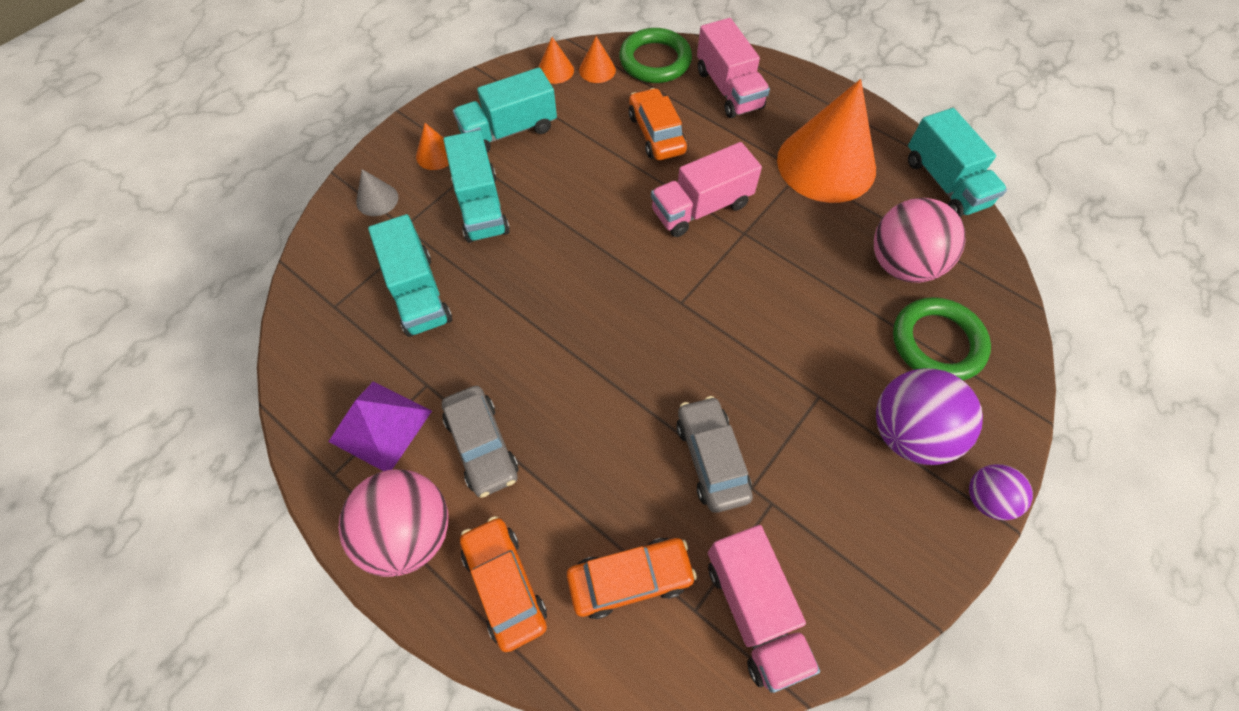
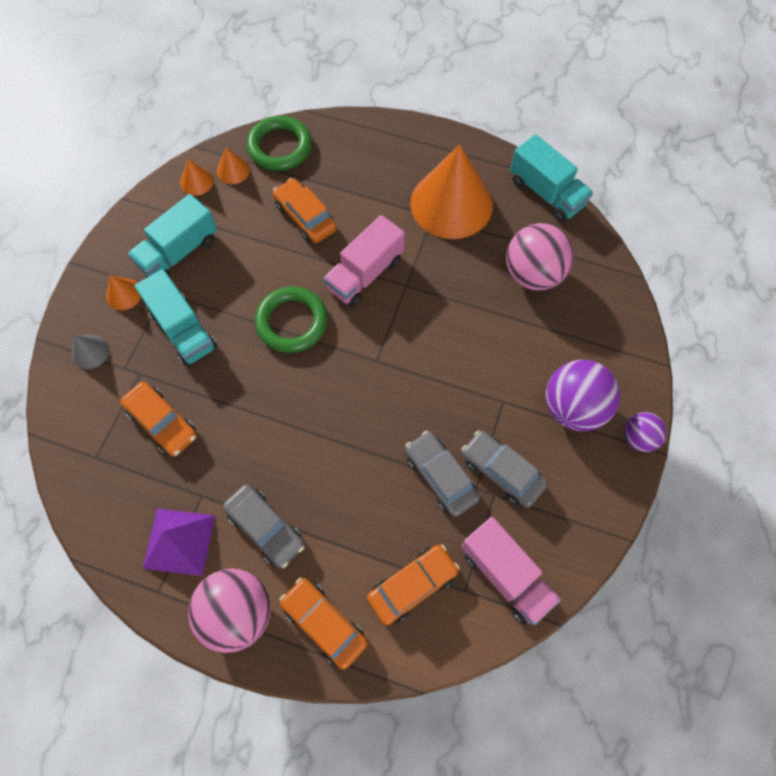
camera: 20 degrees left, 5 degrees up
turquoise truck [368,214,452,337] -> orange car [120,381,197,457]
pink truck [697,18,770,118] -> none
green ring [893,297,991,380] -> green ring moved to [255,286,328,353]
none -> grey car [461,430,547,508]

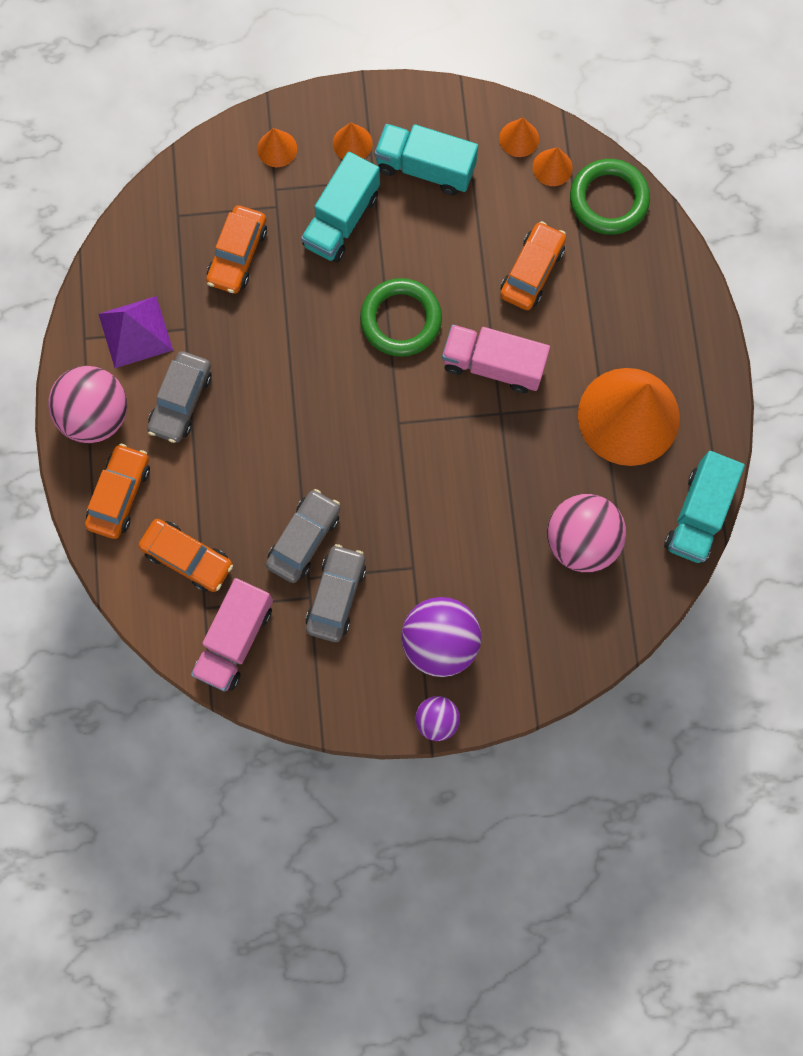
camera: 65 degrees right, 10 degrees up
grey cone [72,335,109,369] -> orange cone [257,128,297,167]

